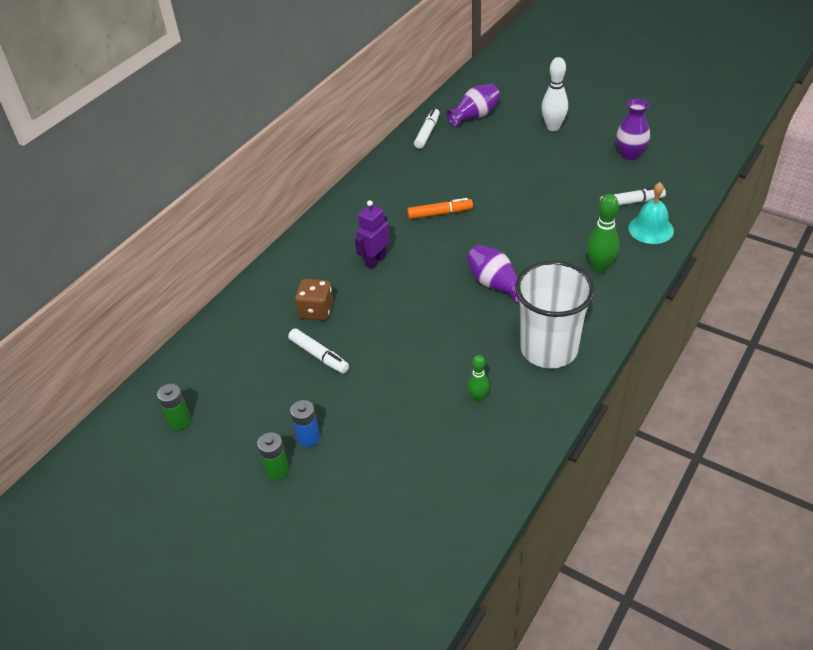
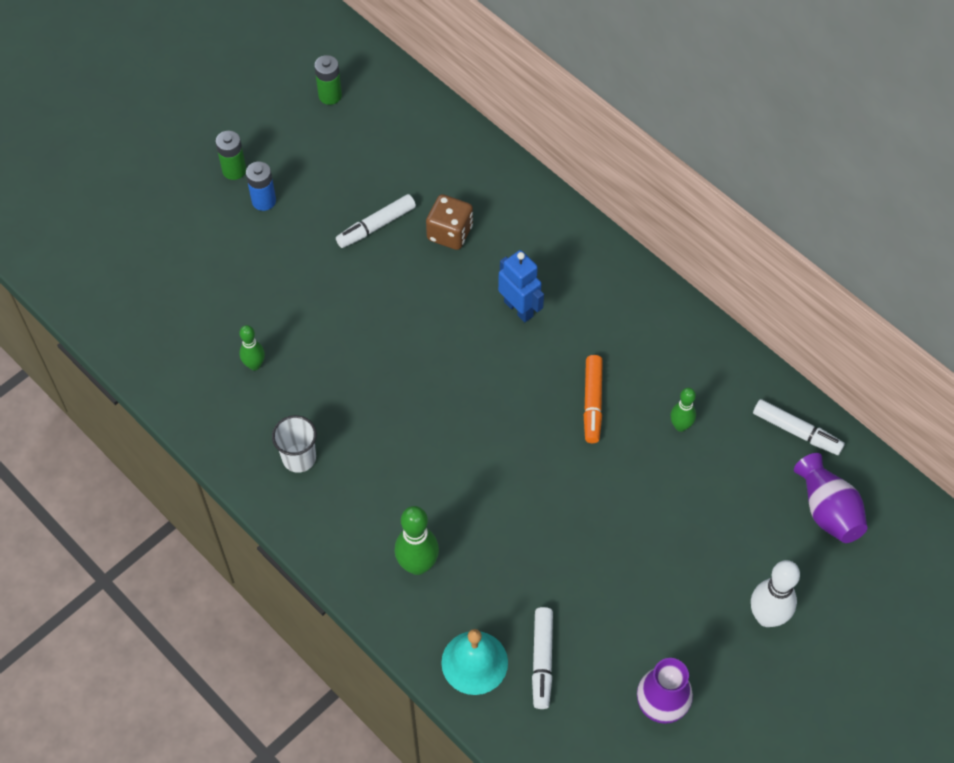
camera: 100 degrees right, 15 degrees up
purple robot [355,200,390,269] -> blue robot [498,250,544,322]
purple vase [467,245,519,303] -> none
white cup [515,261,595,369] -> white cup [272,415,317,473], size x0.48
none -> green bowling pin [670,388,696,432]

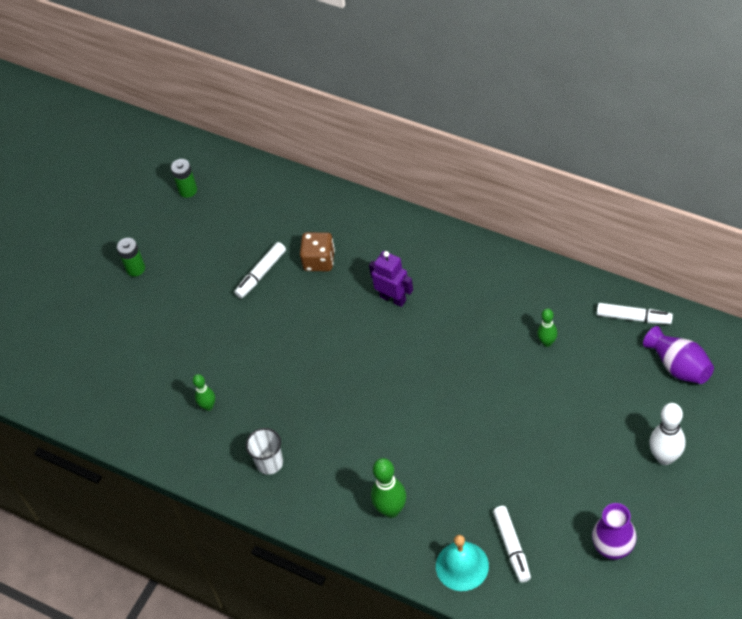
camera: 10 degrees left, 5 degrees down
blue battery [246,162,276,211] -> none
blue robot [498,250,544,322] -> purple robot [369,251,413,307]
orange marker [584,355,603,443] -> none

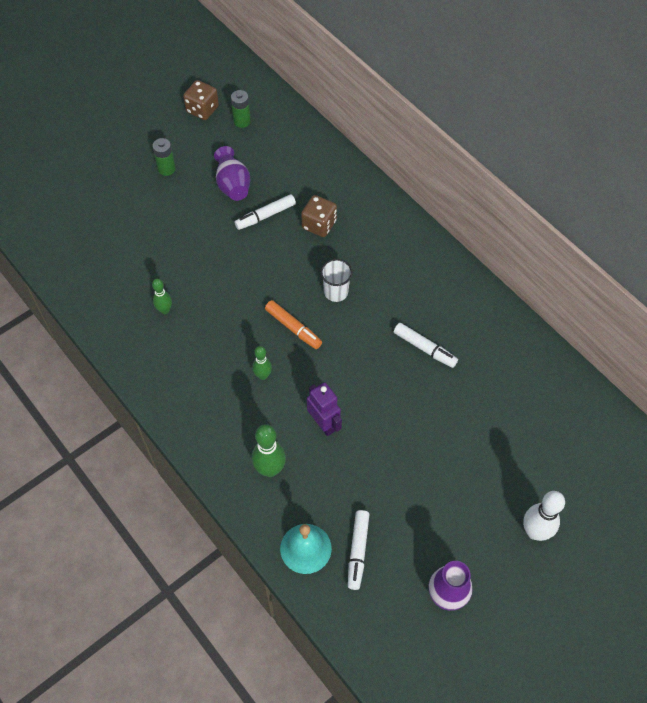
camera: 15 degrees right, 5 degrees up
white cup [246,428,283,475] -> white cup moved to [320,259,353,302]
purple robot [369,251,413,307] -> purple robot moved to [307,382,342,436]
green bowling pin [537,309,558,347] -> green bowling pin moved to [252,346,272,380]
white marker [597,303,673,324] -> white marker moved to [394,323,458,368]
purple vase [643,326,714,384] -> purple vase moved to [214,146,250,201]
none -> brown dice [183,80,219,120]
none -> orange marker [265,300,322,349]

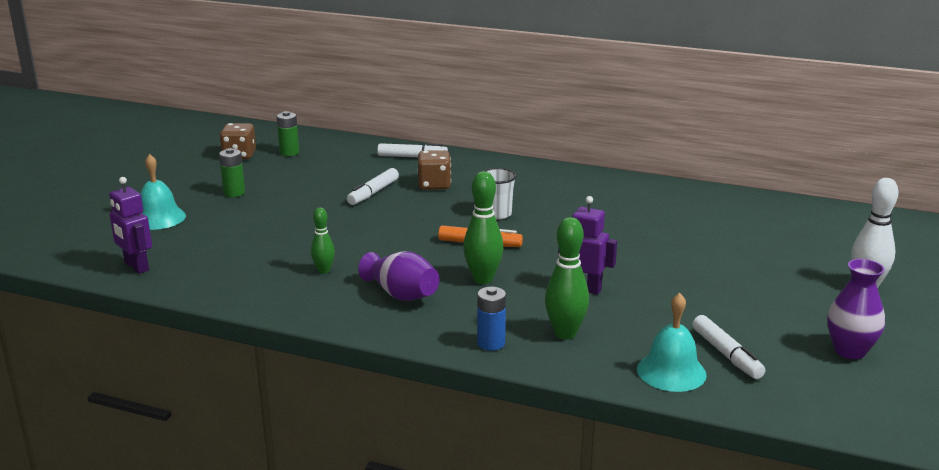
camera: 30 degrees left, 35 degrees down
purple vase [214,146,250,201] -> purple vase moved to [359,252,439,301]
green bowling pin [252,346,272,380] -> green bowling pin [463,171,503,284], size x1.65
white marker [394,323,458,368] -> white marker moved to [377,143,448,157]
none -> purple robot [109,177,152,274]
none -> turquoise bell [140,154,186,230]
none -> blue battery [477,287,506,351]

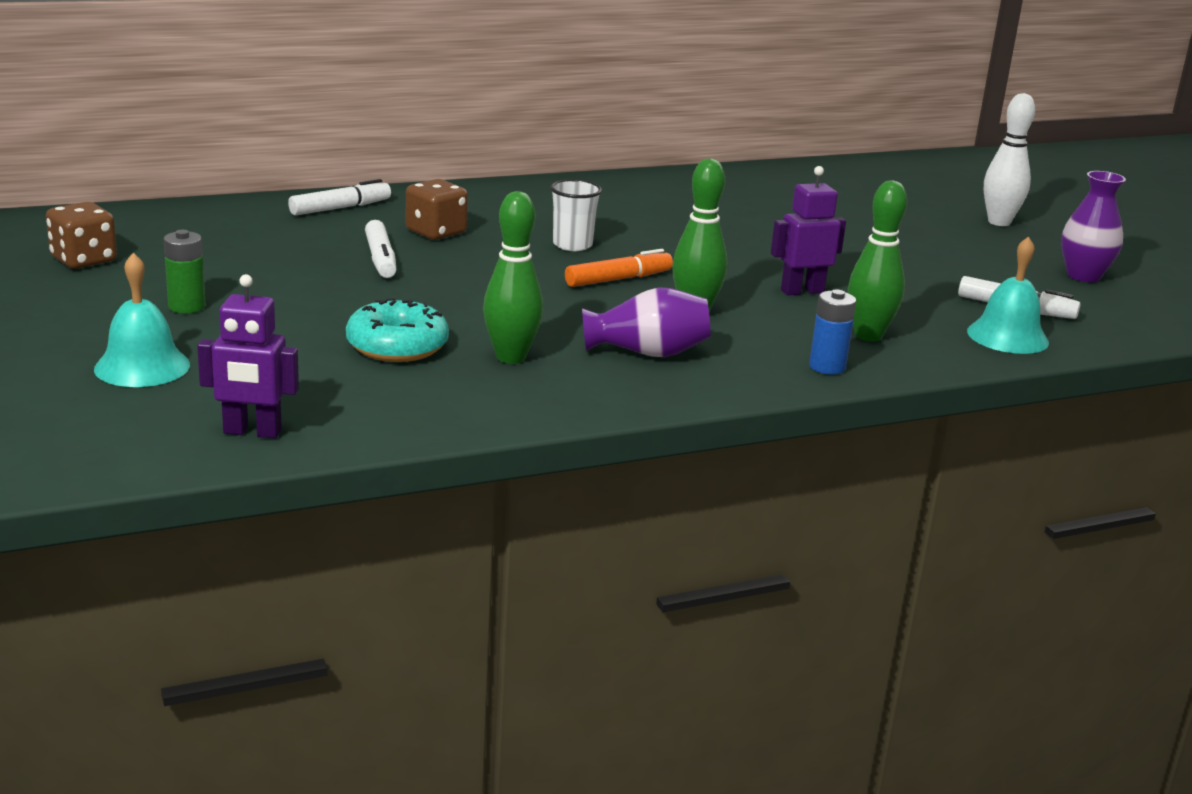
camera: 45 degrees left, 0 degrees up
green battery [277,111,299,156] -> none
green bowling pin [311,207,335,274] -> green bowling pin [483,191,543,364], size x1.65
none -> turquoise donut [346,298,449,362]

